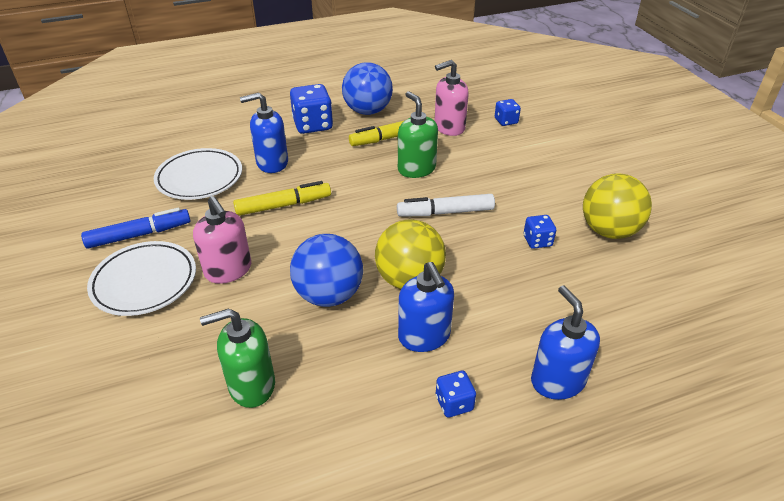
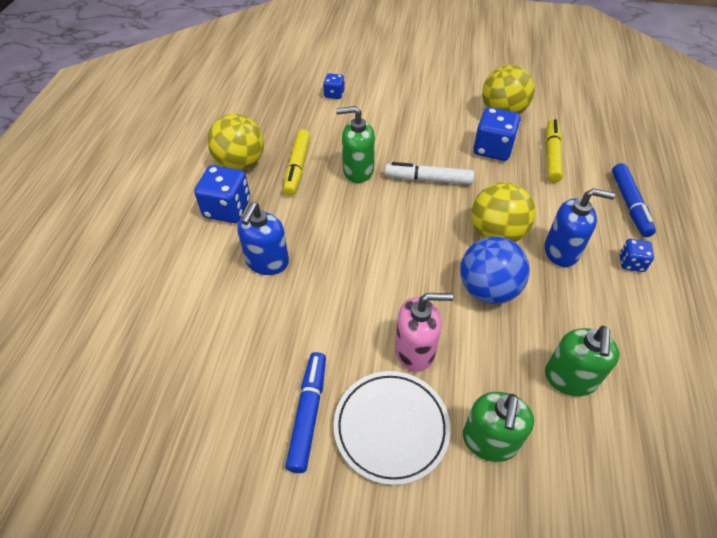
camera: 60 degrees left, 10 degrees up
white plate [154,148,242,200] -> none
yellow marker [233,181,331,216] -> yellow marker moved to [545,119,563,183]
blue ball [342,62,393,115] -> yellow ball [207,114,264,170]
white marker [397,194,495,216] -> white marker turned 75 degrees clockwise [385,162,474,185]
pink soap dispenser [434,60,469,136] -> none
blue dice [524,215,556,249] -> blue dice [473,107,521,161], size x1.82
blue soap dispenser [531,285,600,400] -> blue marker [612,163,656,237]
none -> green soap dispenser [463,392,534,462]

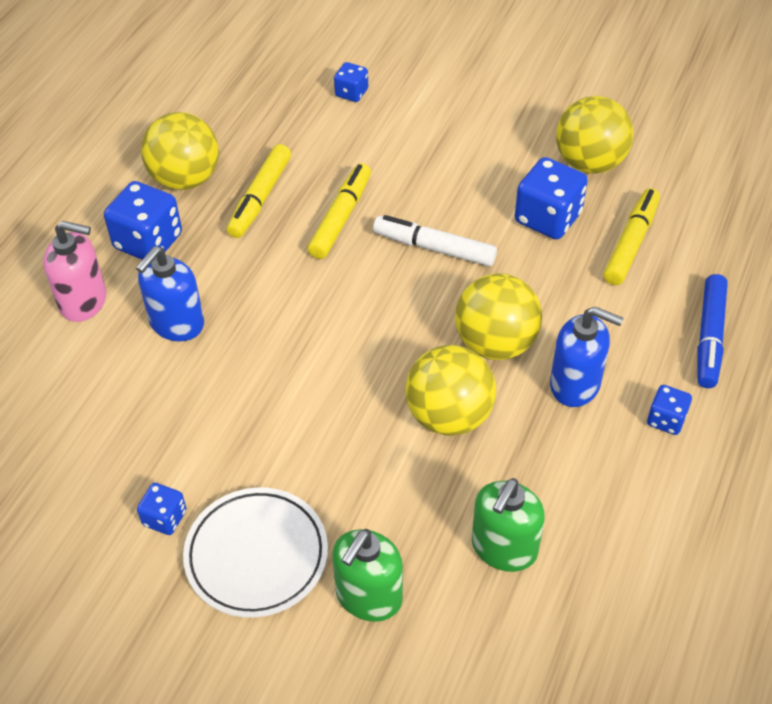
camera: 15 degrees right, 0 degrees up
blue marker [285,352,326,473] -> blue dice [137,483,186,535]
green soap dispenser [336,106,375,183] -> yellow marker [308,163,371,259]
pink soap dispenser [395,293,453,372] -> pink soap dispenser moved to [43,221,106,322]
blue ball [460,236,530,304] -> yellow ball [405,345,496,436]

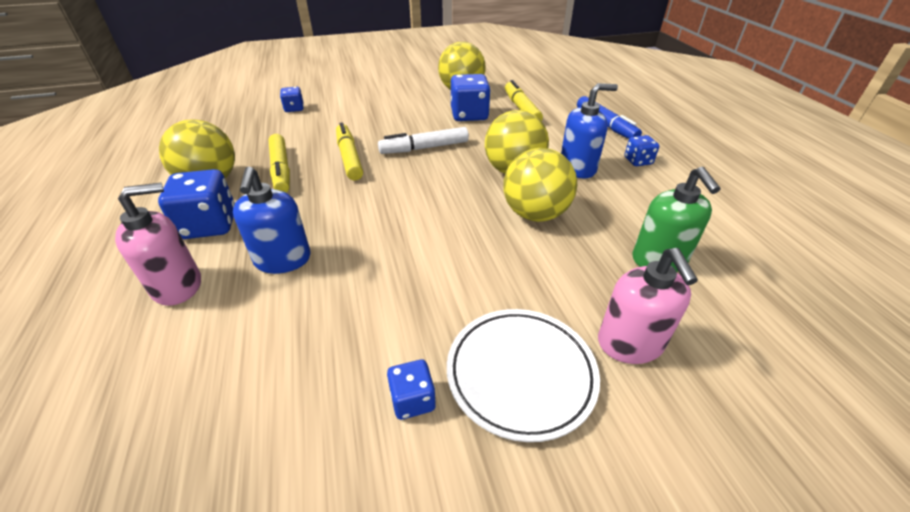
camera: 40 degrees left, 10 degrees down
green soap dispenser [332,529,403,622] -> pink soap dispenser [598,248,698,364]

